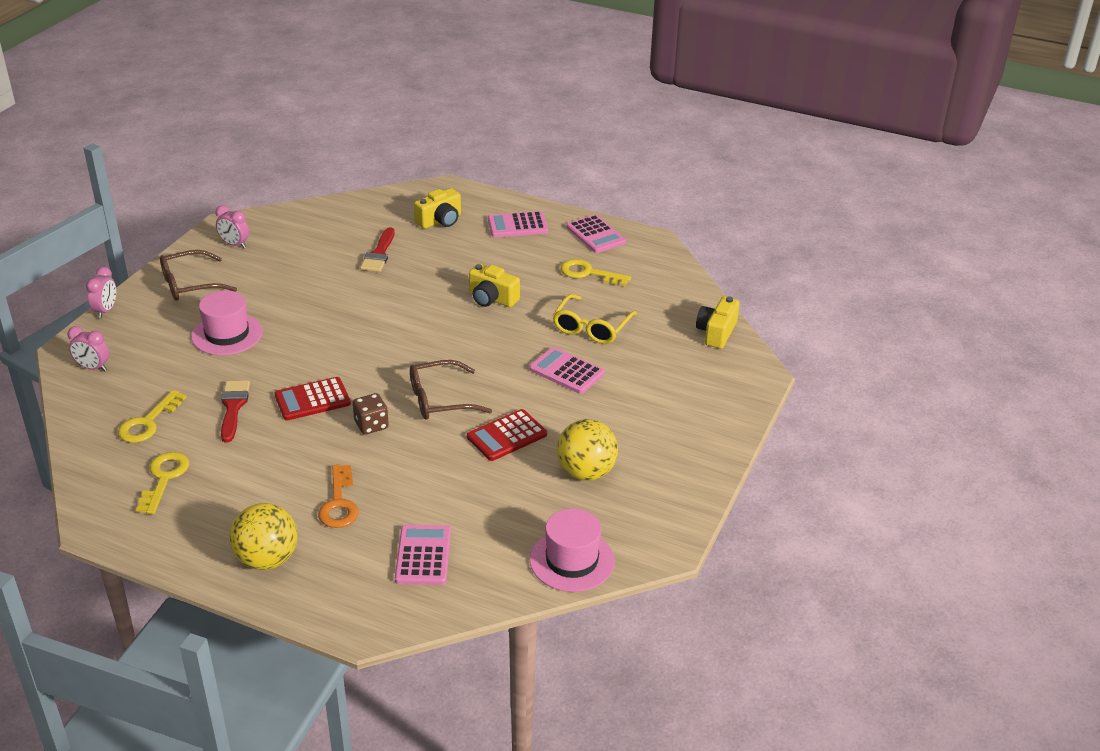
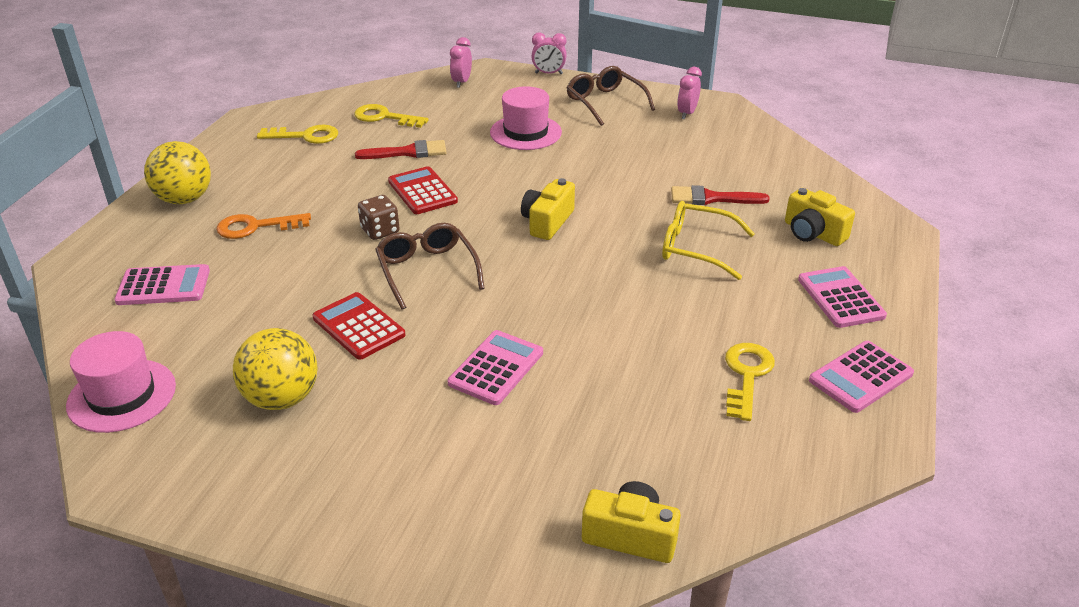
camera: 85 degrees right, 0 degrees up
yellow camera [469,264,520,307] -> yellow camera moved to [521,178,575,240]
yellow glasses [553,294,637,344] -> yellow glasses moved to [662,201,755,280]

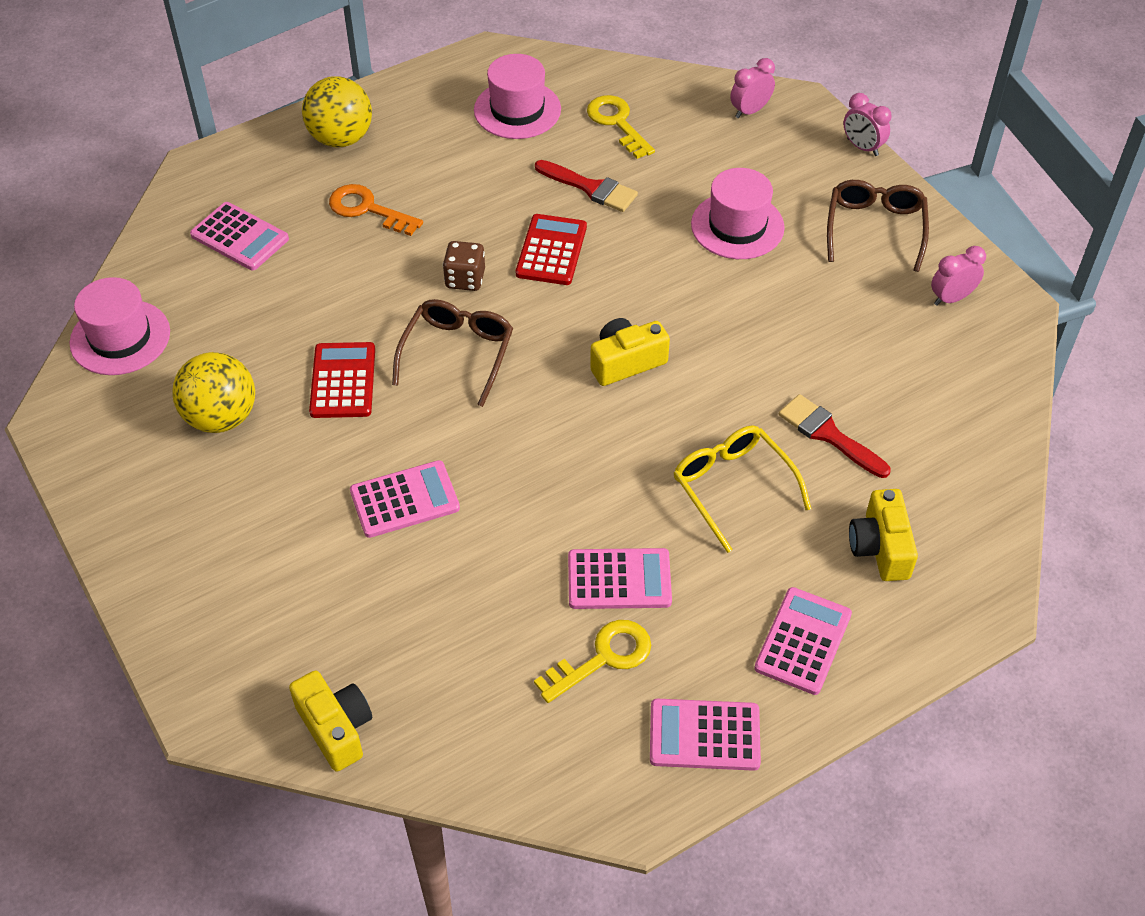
camera: 40 degrees right, 15 degrees up
yellow key [257,125,338,144] -> pink hat [474,54,561,139]
none -> pink calculator [568,548,672,609]

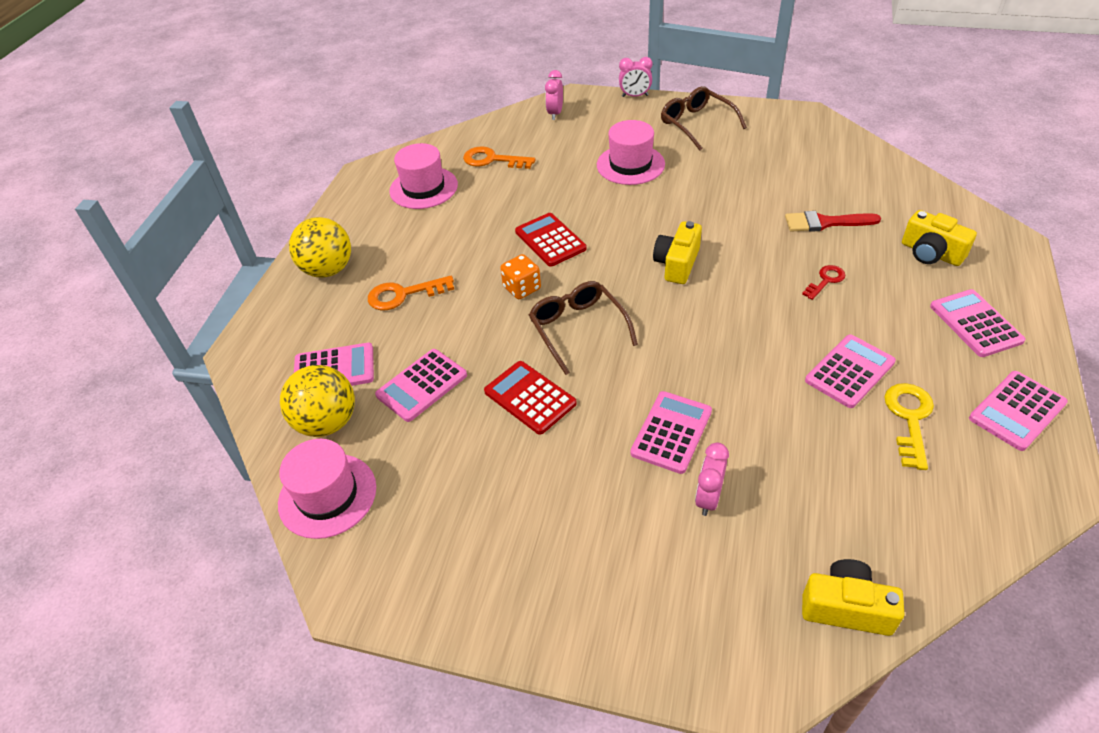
camera: 40 degrees left, 5 degrees down
yellow ball [172,352,255,433] -> yellow ball moved to [280,365,355,437]
brown dice [443,241,485,291] -> orange dice [500,254,541,299]
red brush [535,160,638,212] -> none
yellow key [587,95,655,159] -> orange key [463,146,536,169]
yellow glasses [673,425,812,553] -> red key [802,265,845,300]
pink clock [931,246,986,306] -> pink clock moved to [695,443,729,516]
none -> pink calculator [375,349,467,422]

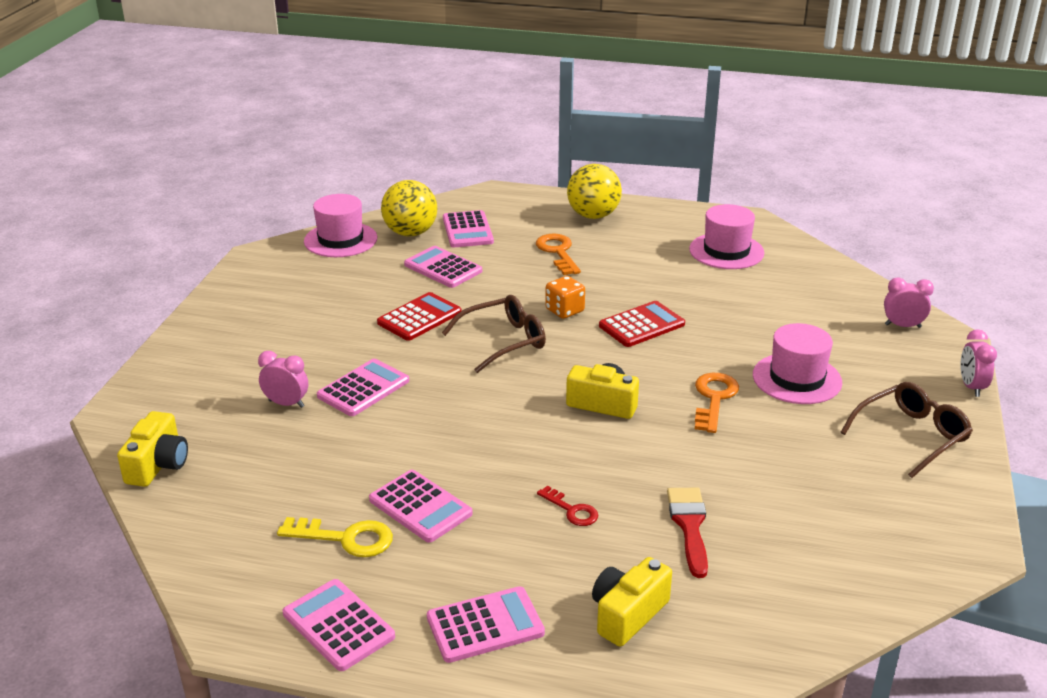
camera: 85 degrees right, 15 degrees down
orange key [463,146,536,169] -> orange key moved to [695,373,739,433]
pink calculator [630,391,712,474] -> pink calculator turned 75 degrees counterclockwise [317,359,409,416]

